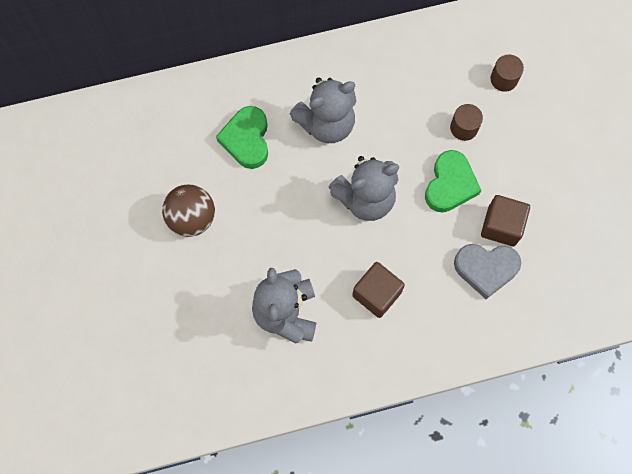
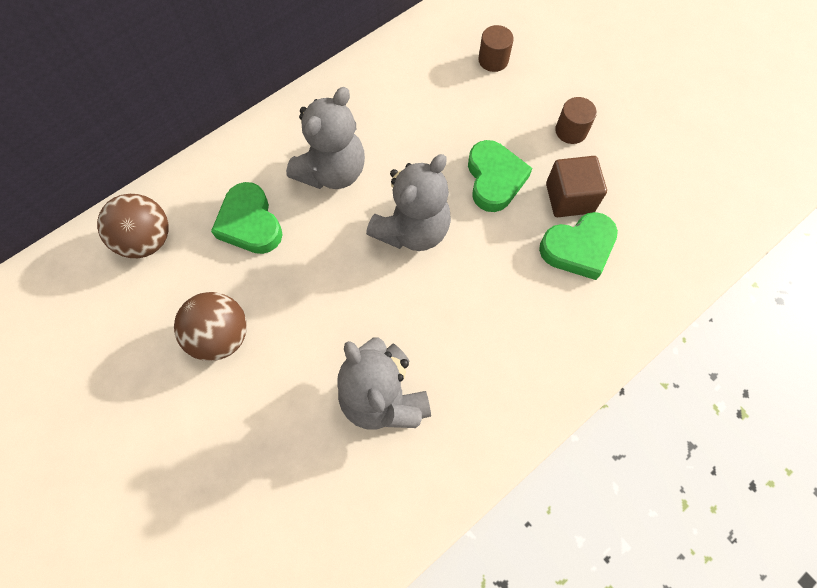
camera: 25 degrees left, 5 degrees down
brown cube [352,262,405,318] -> none
brown cylinder [450,104,483,141] -> brown cylinder moved to [555,97,597,144]
grey heart [454,244,521,299] -> green heart [539,212,618,280]
none -> brown ball [97,194,169,258]

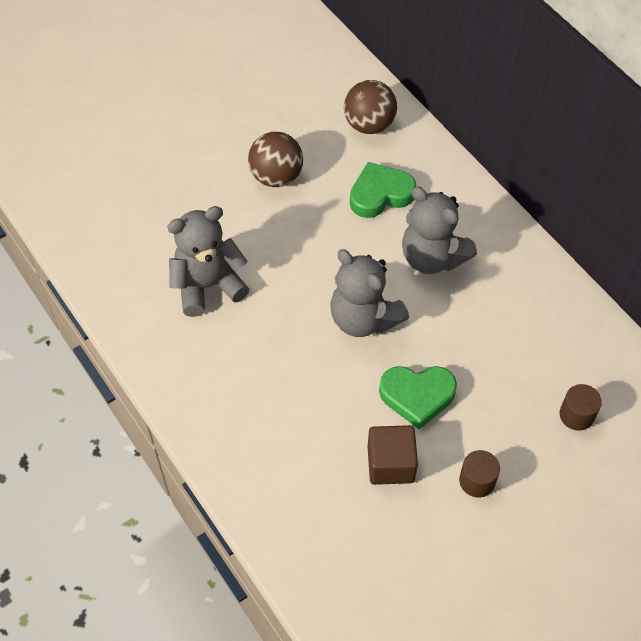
camera: 95 degrees right, 10 degrees down
green heart [539,212,618,280] -> none

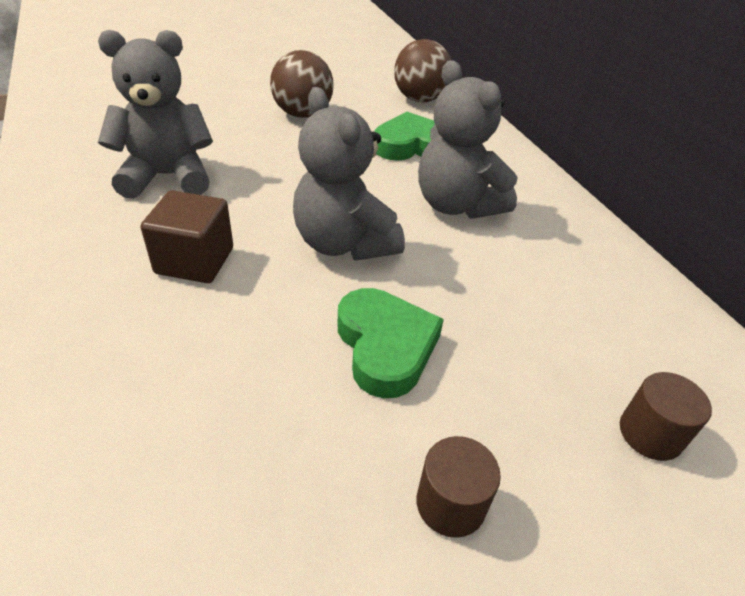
camera: 10 degrees right, 15 degrees down
brown cube [368,425,418,485] -> brown cube moved to [141,190,233,283]
green heart [379,366,457,429] -> green heart turned 120 degrees counterclockwise [338,288,444,398]

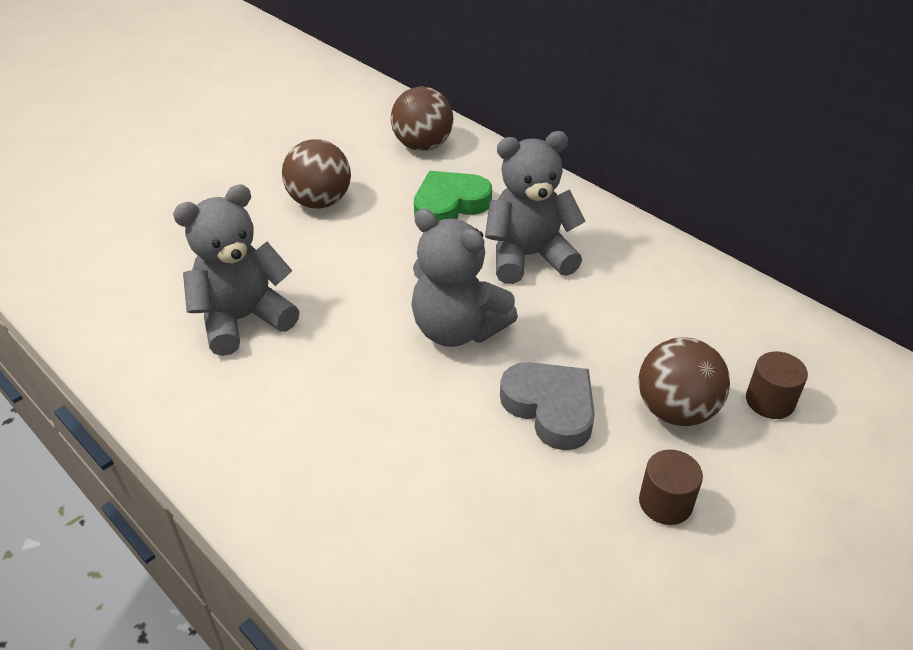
camera: 20 degrees left, 0 degrees up
brown cube [141,190,233,283] -> none
green heart [338,288,444,398] -> grey heart [500,362,595,450]
grey teddy bear [418,60,518,219] -> grey teddy bear turned 135 degrees clockwise [485,131,586,284]
none -> brown ball [638,337,730,426]

